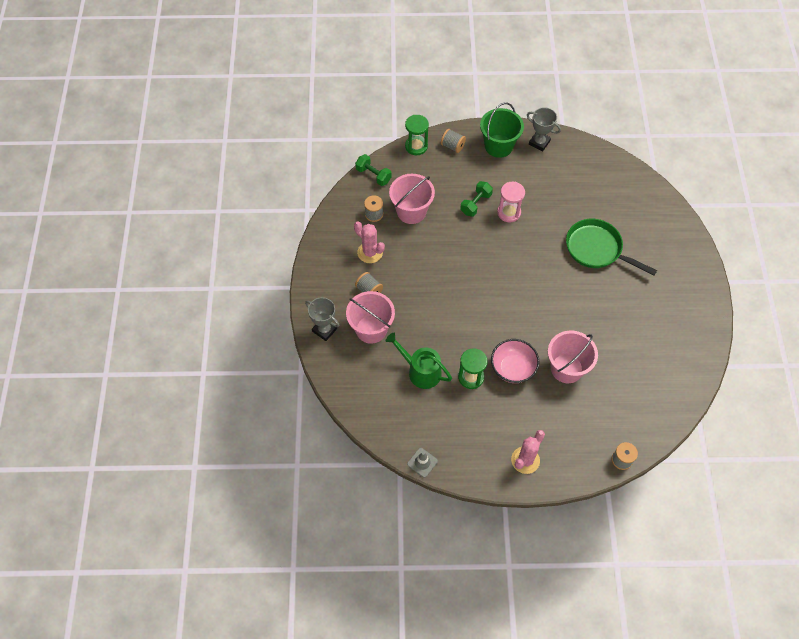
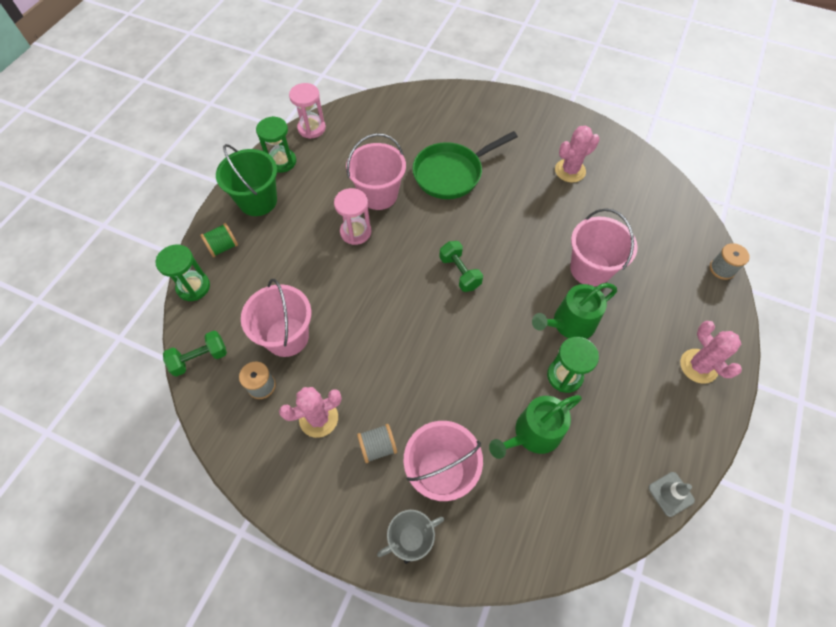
camera: 65 degrees left, 0 degrees up
grey spool [441,129,466,153] -> green spool [200,223,238,257]
green dumbbell [460,181,493,217] -> green dumbbell moved to [439,241,483,292]
pink bowl [491,339,540,383] -> green watering can [532,283,617,339]
grey trophy [527,107,561,152] -> green hourglass [256,116,296,173]
none -> pink hourglass [289,83,326,139]
none -> pink bucket [346,133,406,210]
none -> pink cactus [555,126,599,182]

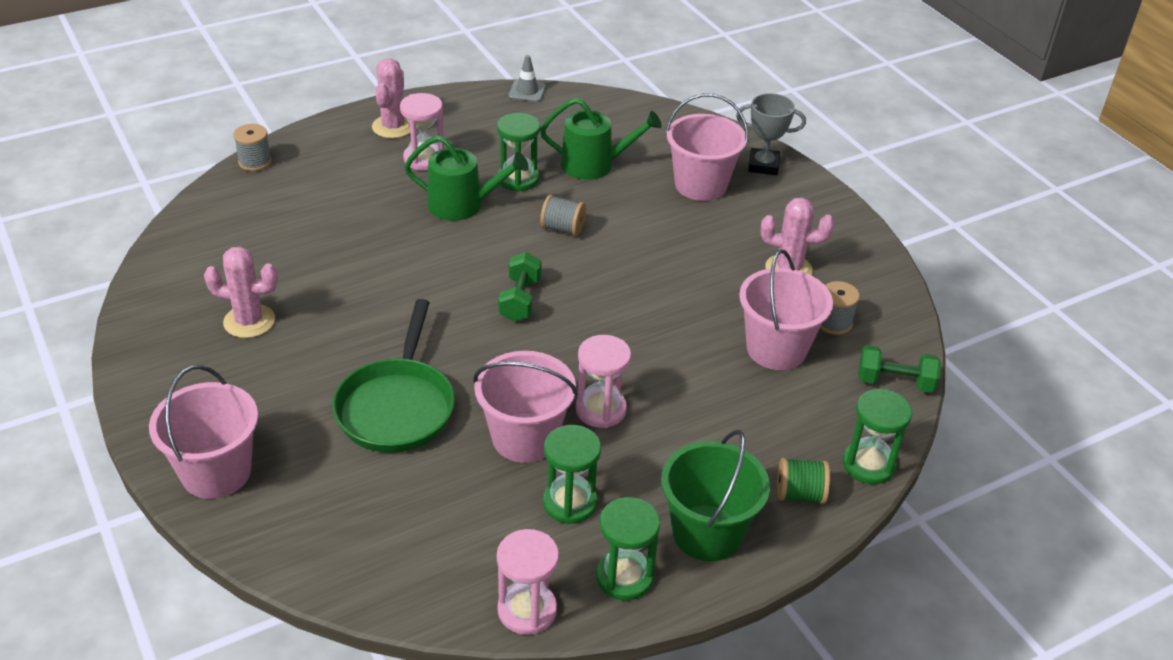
camera: 145 degrees left, 20 degrees down
grey spool [357,424,397,463] -> grey spool moved to [540,195,586,236]
green pan [412,131,518,199] -> green pan turned 90 degrees clockwise [333,299,455,453]
pink bucket [570,208,638,287] -> pink bucket moved to [149,365,258,499]
none -> pink hourglass [400,93,444,171]
none -> green hourglass [543,425,601,524]

